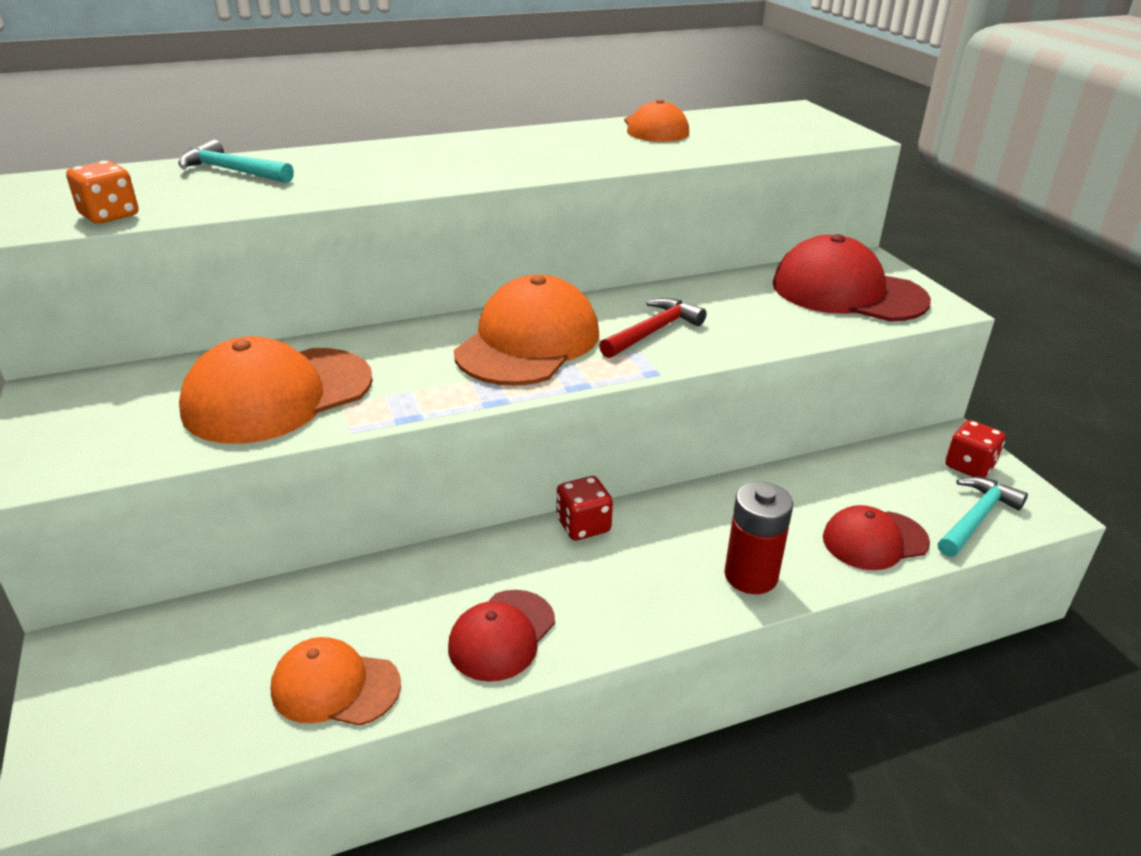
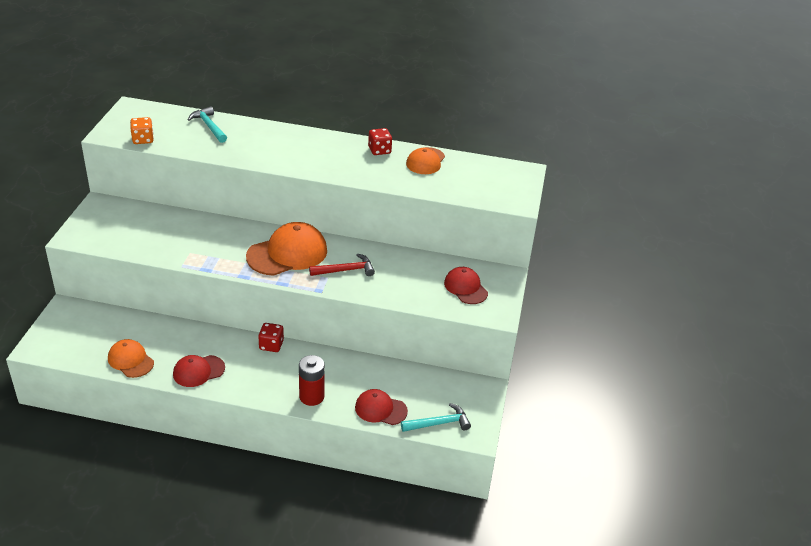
camera: 30 degrees right, 5 degrees up
orange cap [179,336,373,444] -> none
red cap [773,234,931,322] -> red cap [444,267,488,304], size x0.59
red dice [945,420,1005,478] -> red dice moved to [368,128,392,155]

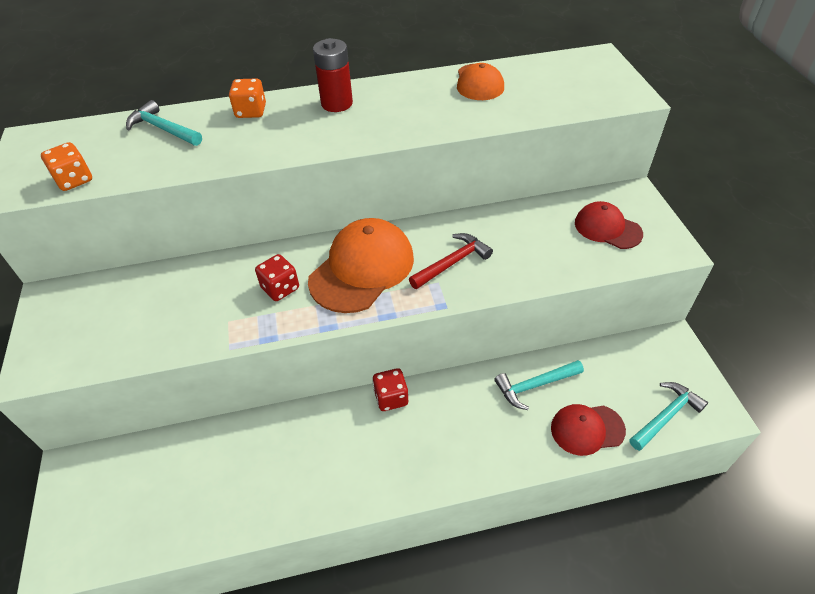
camera: 20 degrees left, 10 degrees up
orange cap [108,339,154,378] -> none
red cap [173,355,225,387] -> none
red battery [299,355,325,406] -> red battery moved to [313,38,353,112]
red dice [368,128,392,155] -> red dice moved to [255,254,299,301]
none -> orange dice [229,78,266,118]
none -> turquoise hammer [494,360,584,410]

